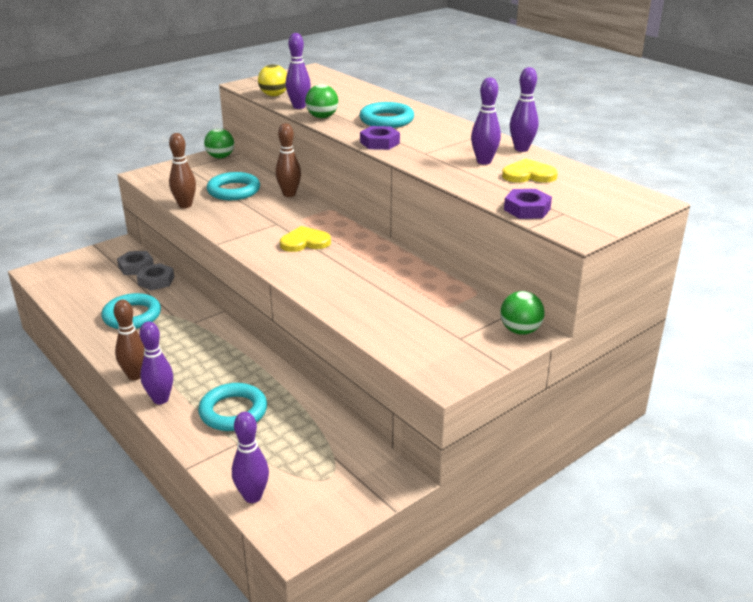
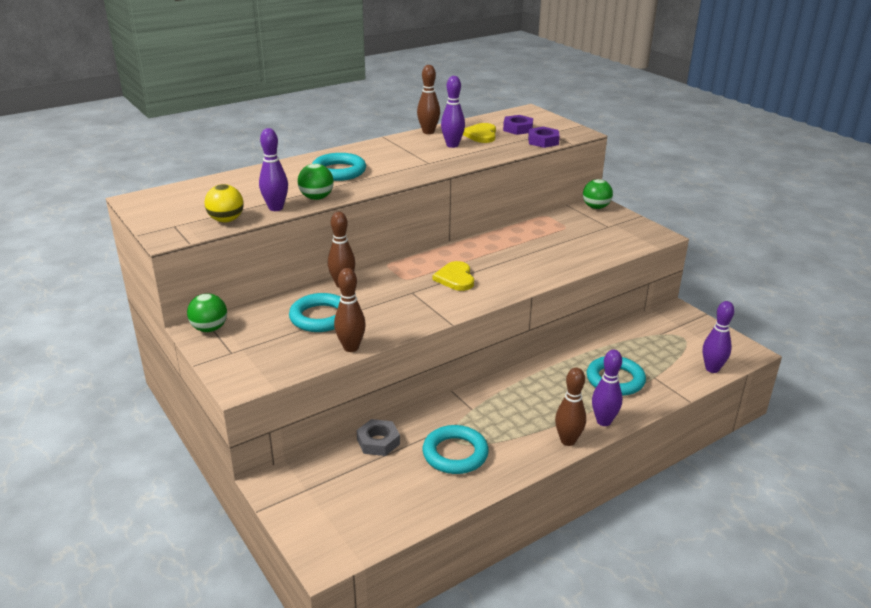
camera: 85 degrees left, 0 degrees up
grey nut [117,251,154,275] -> none
purple nut [360,126,400,150] -> purple nut moved to [503,115,533,135]
purple bowling pin [510,67,538,152] -> brown bowling pin [417,65,440,134]

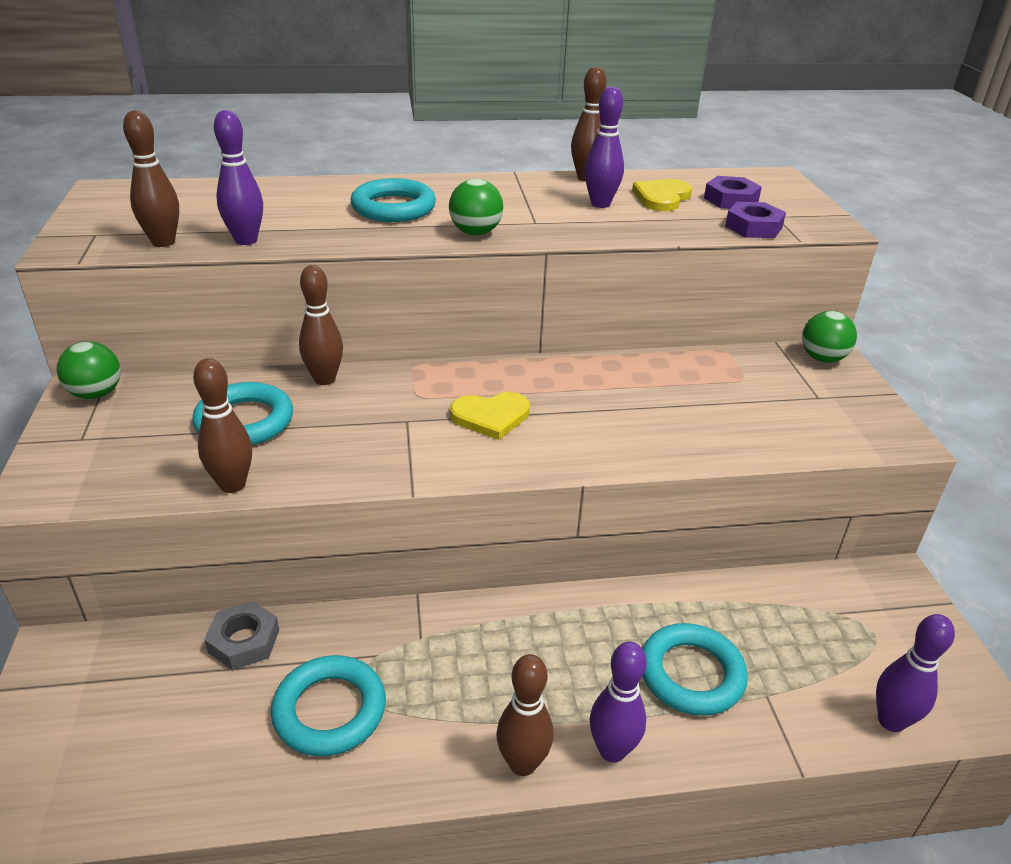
camera: 25 degrees right, 5 degrees up
yellow ball [205,184,244,222] -> brown bowling pin [123,110,179,247]
green ball [298,164,334,200] -> green ball moved to [449,179,503,235]
yellow heart [432,261,474,291] -> yellow heart turned 120 degrees counterclockwise [450,392,530,440]

